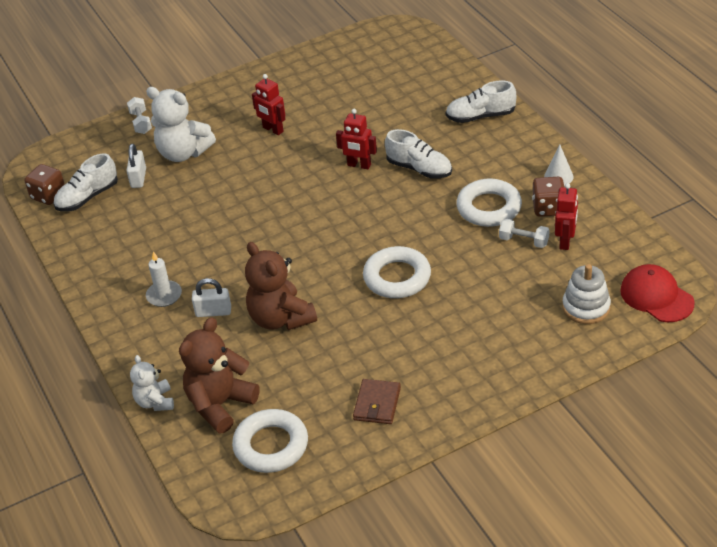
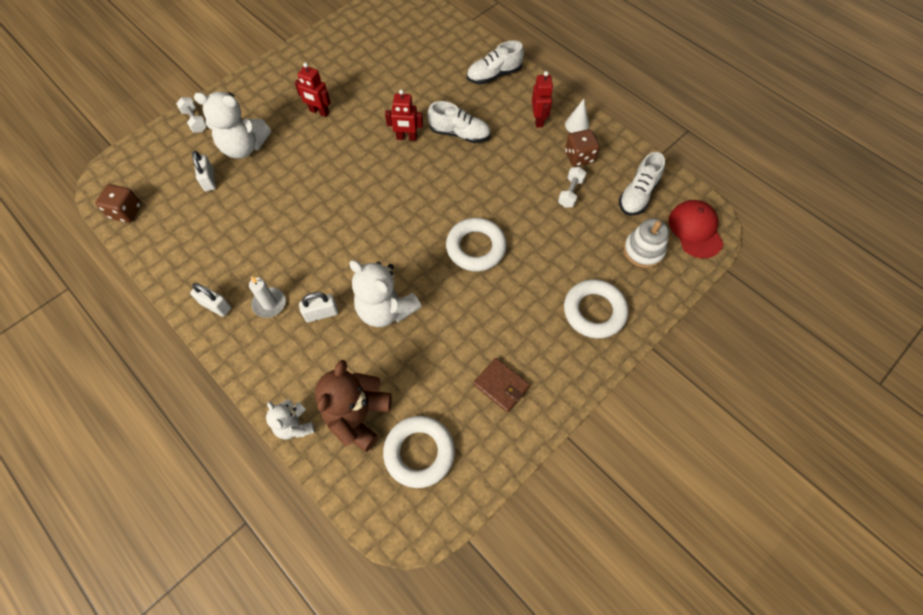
camera: 20 degrees left, 20 degrees up
white shoe [53,154,118,212] -> white shoe moved to [619,152,665,216]
brown teddy bear [245,242,317,330] -> white teddy bear [349,260,422,327]
brown wallet [353,379,401,424] -> brown wallet turned 45 degrees counterclockwise [473,358,530,412]
white ring [456,179,522,227] -> white ring moved to [564,279,628,338]
white dumbbell [499,219,549,248] -> white dumbbell turned 75 degrees counterclockwise [558,167,586,208]
red robot [555,183,578,250] -> red robot moved to [532,71,553,127]
red cap [620,264,695,322] -> red cap turned 45 degrees clockwise [669,200,723,258]
none -> white padlock [190,283,231,317]

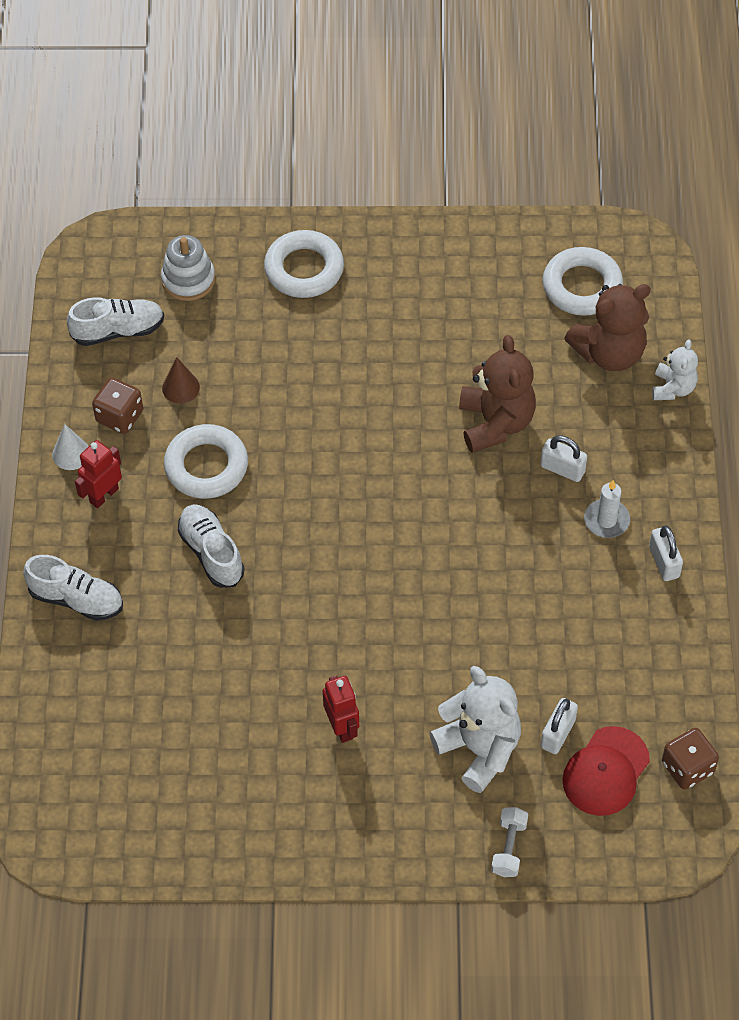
camera: 135 degrees left, 5 degrees down
white teddy bear [349,260,422,327] -> brown teddy bear [459,335,536,453]
red robot [385,90,423,141] -> none
white ring [446,218,507,271] -> white ring moved to [164,424,248,499]
brown wallet [473,358,530,412] -> none
white dumbbell [558,167,586,208] -> brown cone [162,357,200,404]
red cap [669,200,723,258] -> red cap moved to [562,726,650,816]

